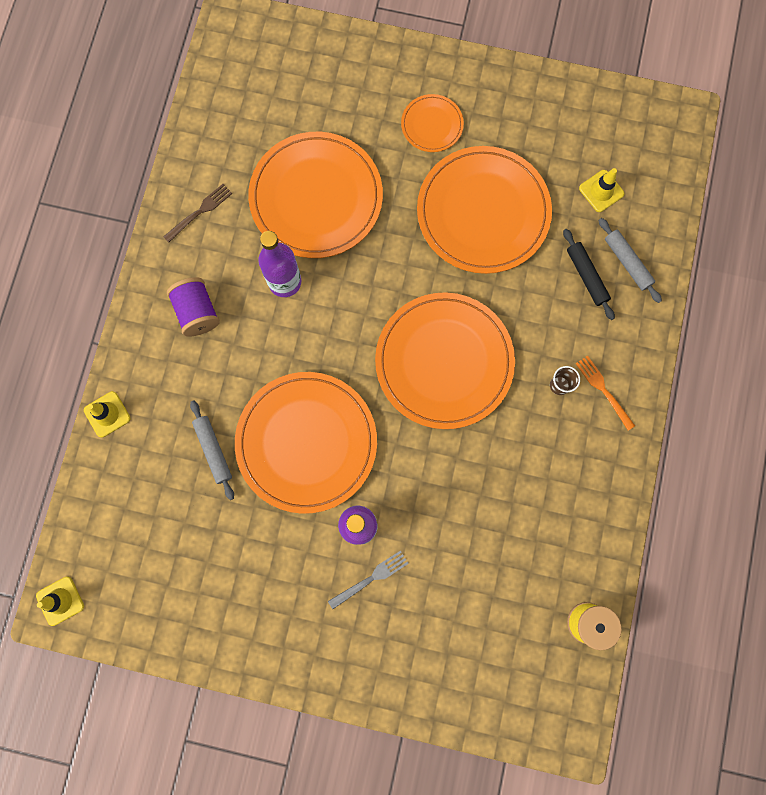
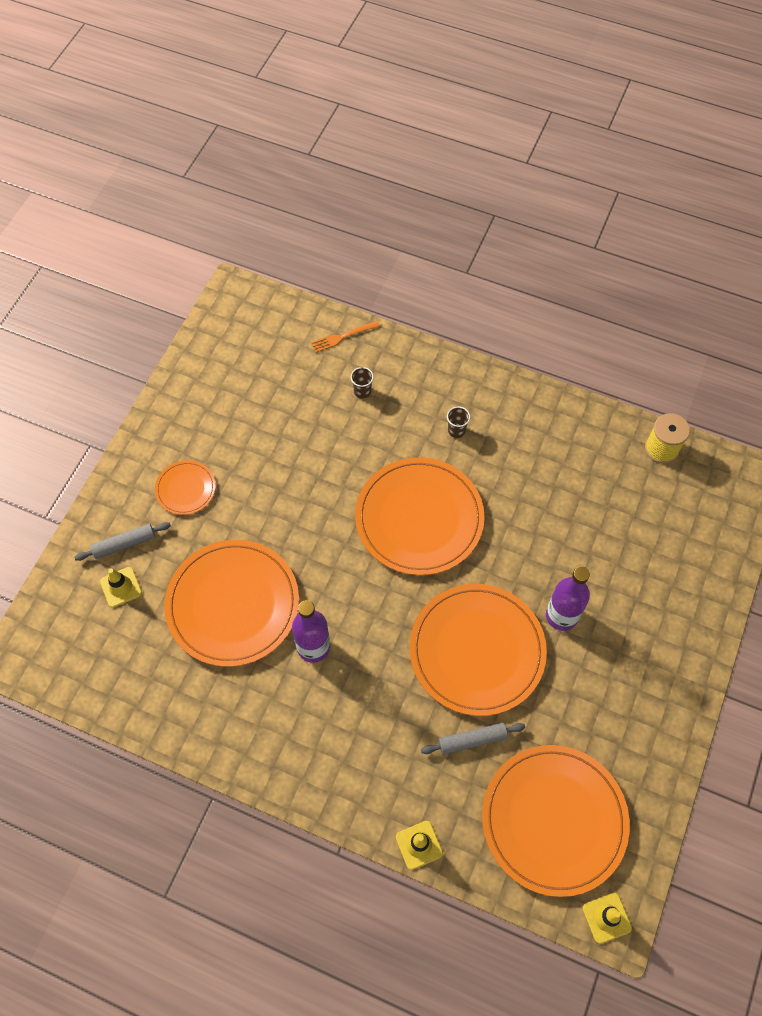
camera: 80 degrees left, 15 degrees down
brown fork [163,184,232,243] -> none
purple spool [167,277,220,337] -> none
grey fork [328,550,409,609] -> none
orange plate [417,146,552,274] -> orange plate moved to [482,745,630,897]
black rolling pin [563,229,615,320] -> brown cup [351,367,374,399]
orange fork [575,355,635,431] -> orange fork moved to [311,321,380,353]
yellow traffic cone [579,168,625,212] -> yellow traffic cone moved to [100,567,142,608]
grey rolling pin [599,218,662,303] -> grey rolling pin moved to [74,522,171,561]

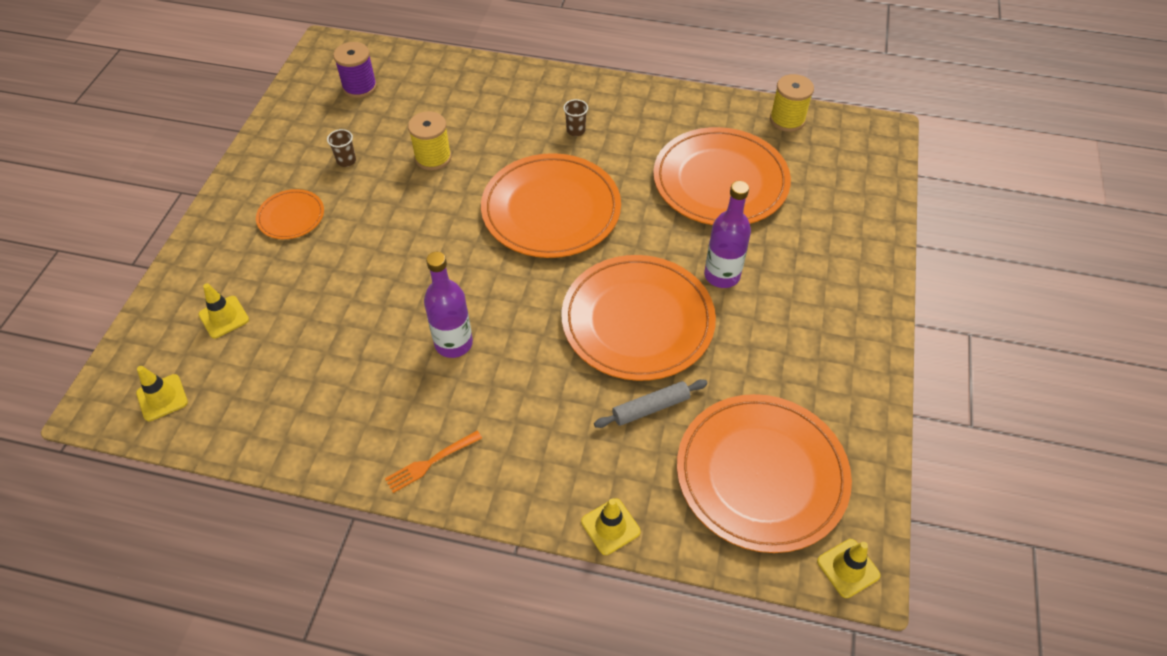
camera: 10 degrees left, 10 degrees down
grey rolling pin [74,522,171,561] -> none
orange plate [164,540,299,667] -> orange plate moved to [653,127,791,225]
orange fork [311,321,380,353] -> orange fork moved to [385,431,482,493]
brown cup [351,367,374,399] -> brown cup moved to [327,129,356,167]
none -> yellow traffic cone [136,366,188,421]
none -> purple spool [333,42,377,98]
none -> yellow spool [408,111,452,171]

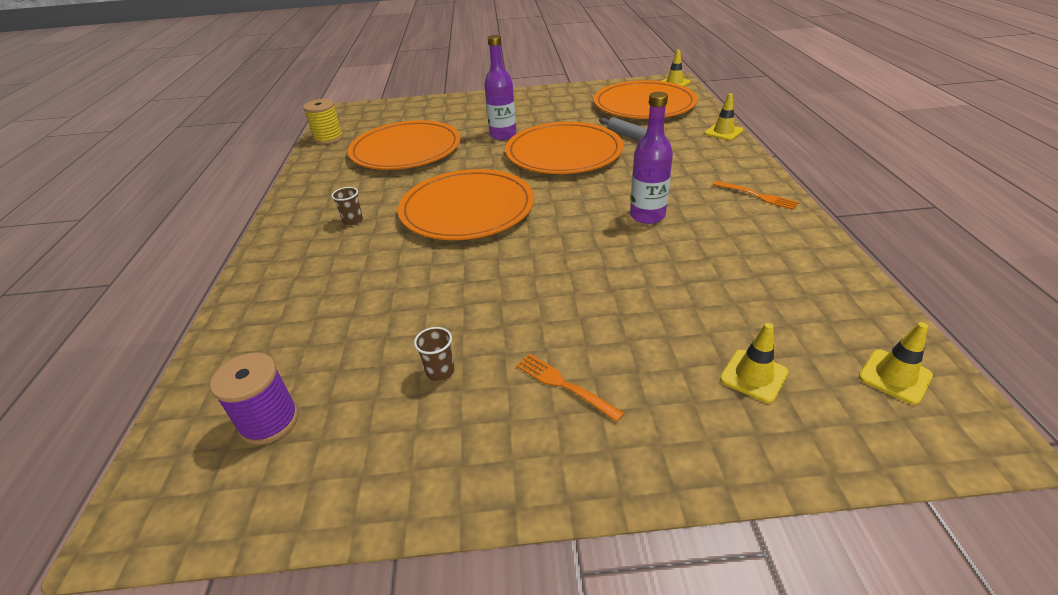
camera: 105 degrees left, 15 degrees down
orange plate [256,189,324,239] -> orange fork [516,354,624,422]
yellow spool [408,111,452,171] -> none

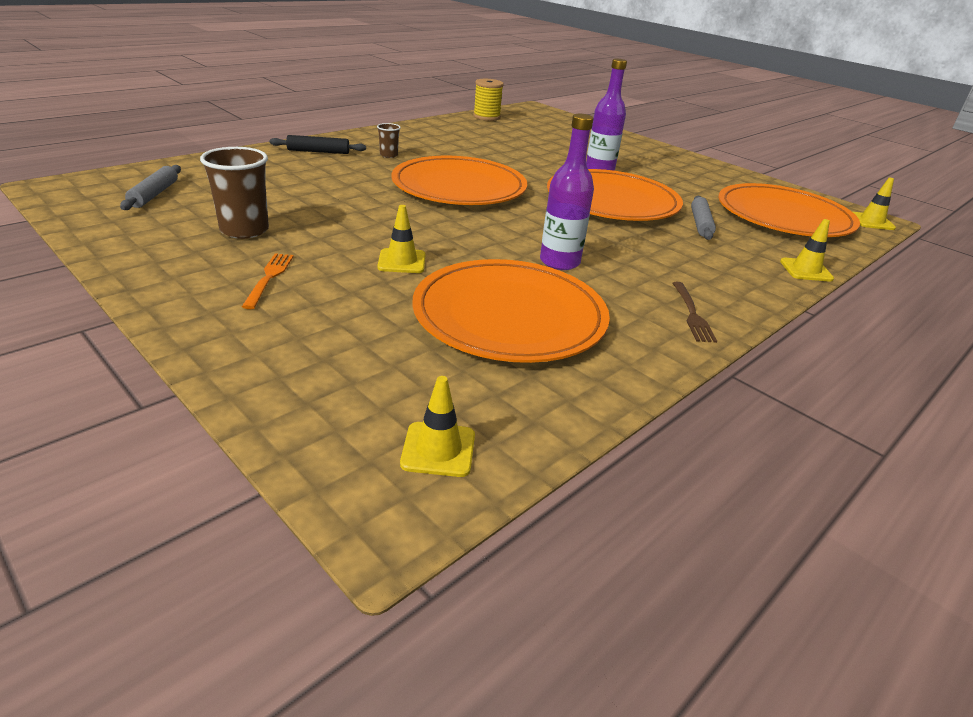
camera: 45 degrees right, 5 degrees down
purple spool [210,353,299,445] -> grey rolling pin [120,165,181,210]
orange plate [348,120,461,170] -> orange plate moved to [412,259,610,363]
brown cup [414,327,454,381] -> brown cup [200,147,269,239], size x1.93
orange fork [713,181,799,210] -> brown fork [673,282,717,343]
yellow traffic cone [720,323,788,403] -> yellow traffic cone moved to [377,205,426,273]
none -> black rolling pin [269,135,366,154]

